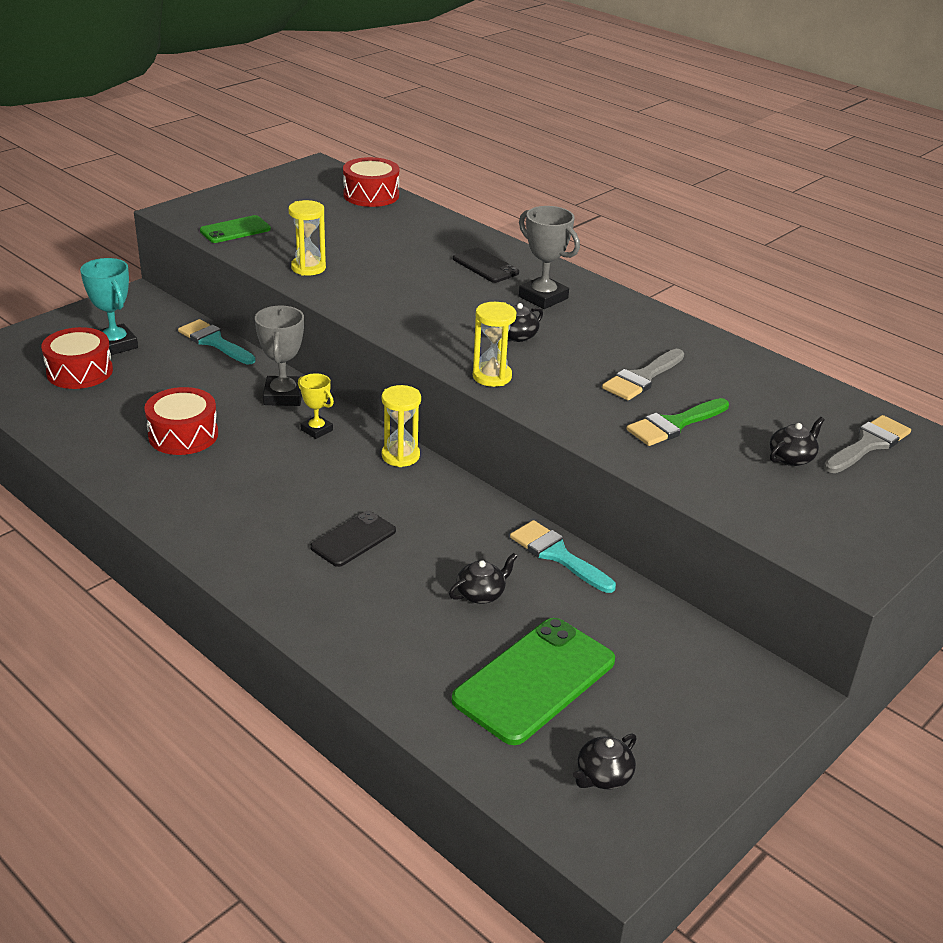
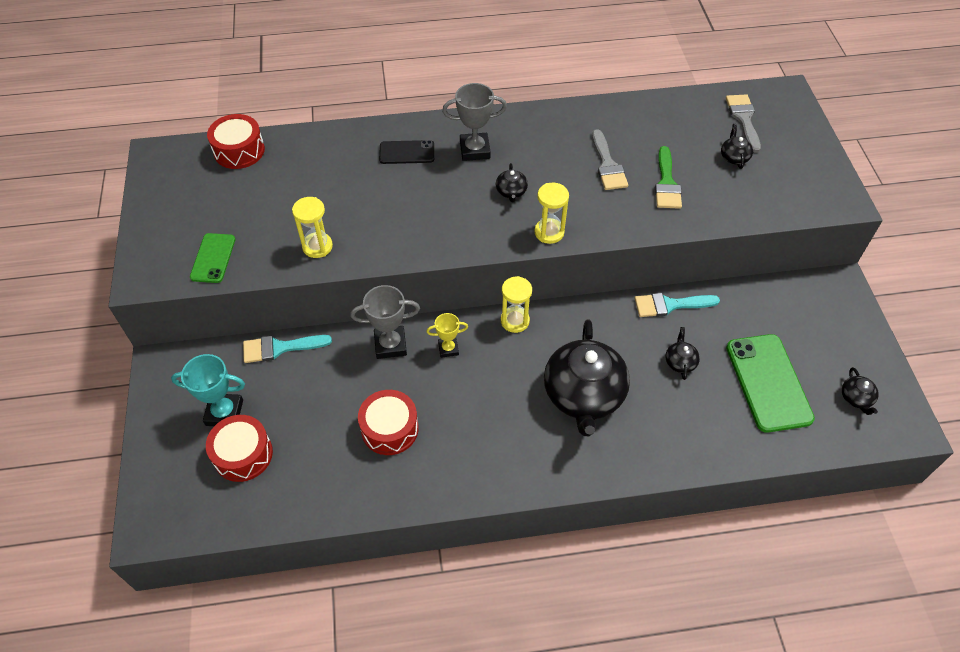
camera: 50 degrees left, 20 degrees up
grey trophy [255,306,304,406] -> grey trophy turned 45 degrees counterclockwise [350,285,420,359]
black phone [310,511,396,567] -> black teapot [544,319,630,436]

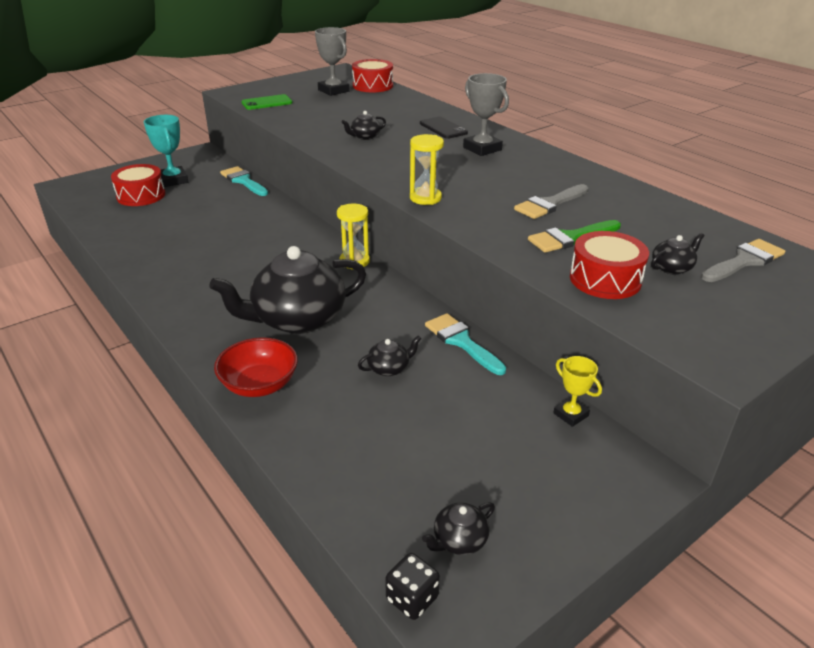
camera: 60 degrees right, 20 degrees down
yellow hourglass [292,197,333,258] -> none
grey trophy [350,285,420,359] -> grey trophy moved to [315,27,350,96]
red drum [358,390,419,455] -> red drum moved to [570,231,649,299]
yellow trophy [426,313,468,358] -> yellow trophy moved to [553,356,602,427]
black teapot [496,163,528,202] -> black teapot moved to [341,111,386,140]
green phone [726,334,815,433] -> none
none -> red bowl [214,337,298,397]
none -> black dice [385,553,440,620]

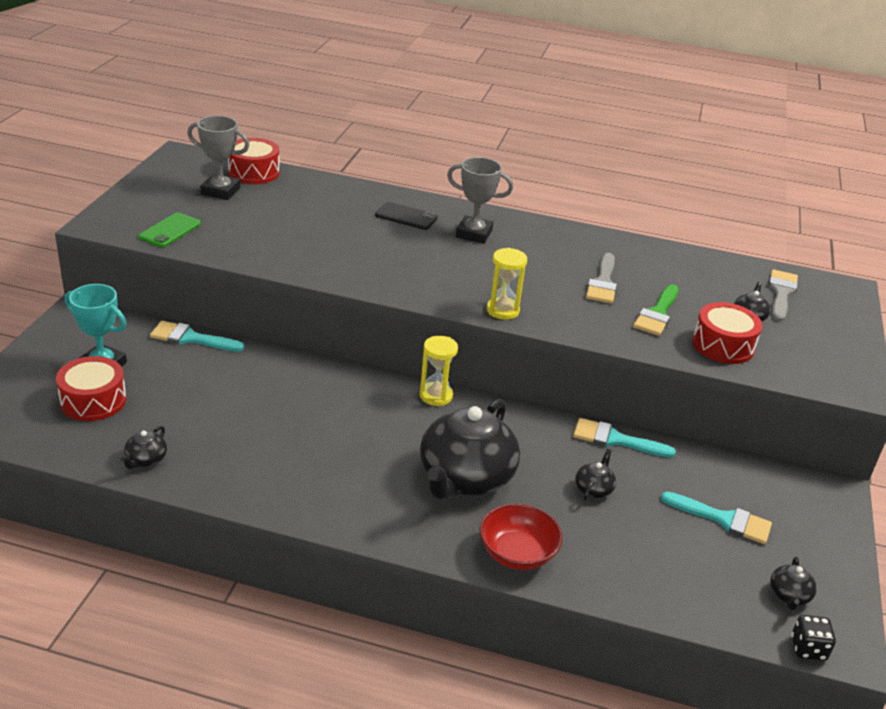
camera: 40 degrees left, 0 degrees up
black teapot [341,111,386,140] -> black teapot moved to [121,426,167,469]
yellow trophy [553,356,602,427] -> none
none -> turquoise brush [661,492,772,544]

